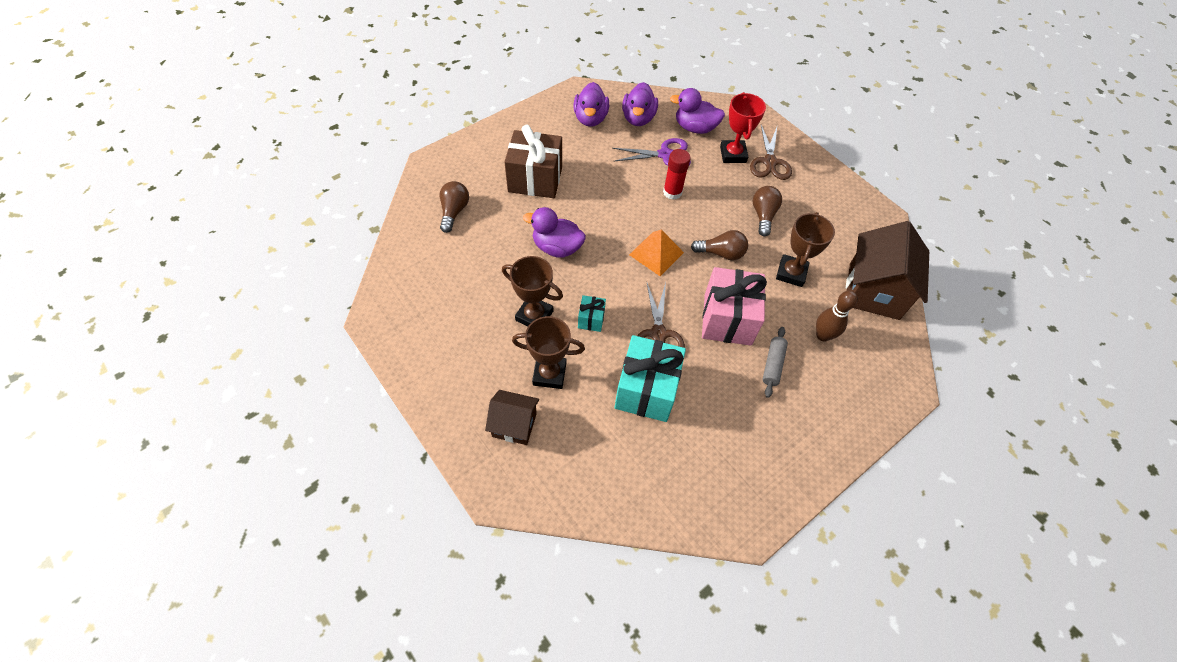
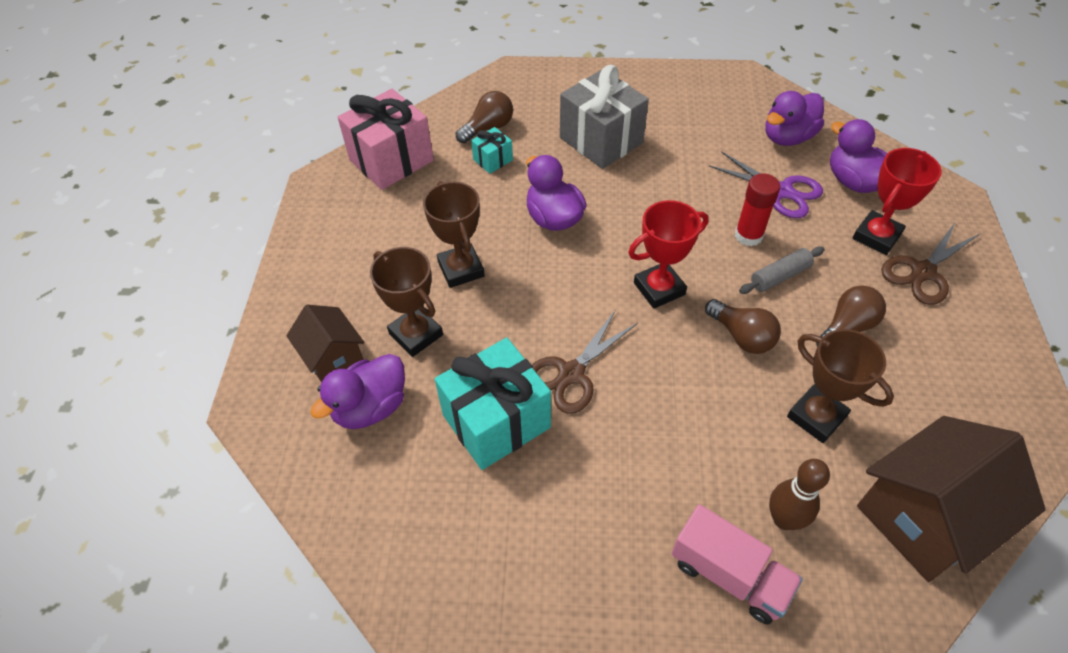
camera: 45 degrees right, 5 degrees down
brown gift [504,124,562,198] -> grey gift [560,65,649,169]
purple duck [573,82,609,127] -> purple duck moved to [310,354,405,429]
turquoise gift [578,295,606,332] -> turquoise gift moved to [471,127,513,174]
orange pyramid [629,230,684,276] -> red trophy [628,200,709,309]
pink gift [702,267,767,346] -> pink gift moved to [338,89,434,190]
grey rolling pin [762,327,788,398] -> grey rolling pin moved to [739,247,825,294]
brown trophy [776,212,835,287] -> brown trophy turned 75 degrees clockwise [787,329,894,443]
none -> pink truck [672,504,803,625]

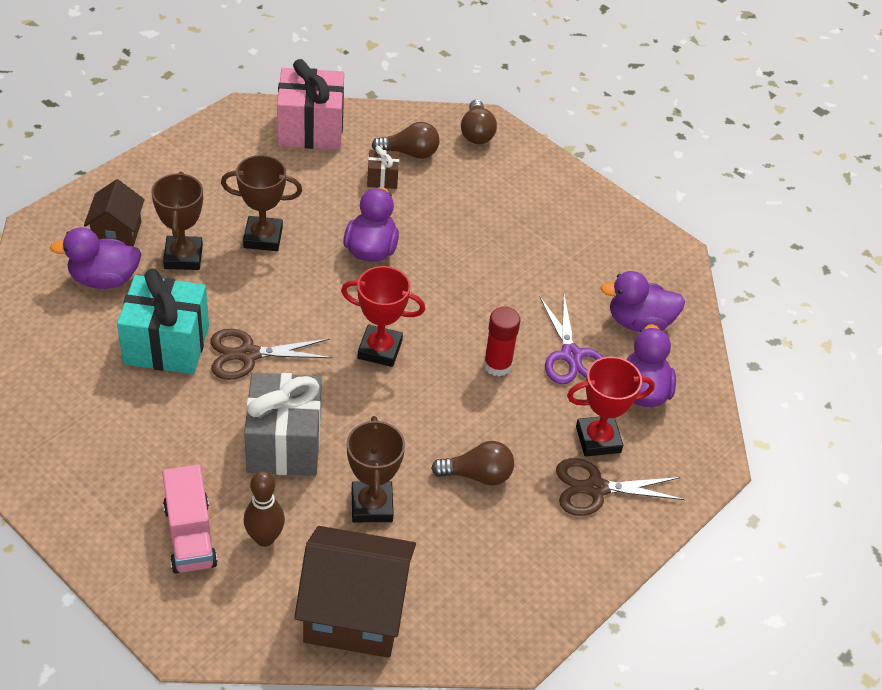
camera: 35 degrees right, 5 degrees down
brown trophy [423,181,485,288] -> brown trophy turned 75 degrees clockwise [221,155,302,251]
turquoise gift [471,127,513,174] -> brown gift [367,146,399,189]
grey gift [560,65,649,169] -> grey gift moved to [244,373,322,476]
brown light bulb [705,299,781,354] -> brown light bulb moved to [461,100,497,144]
grey rolling pin [739,247,825,294] -> none

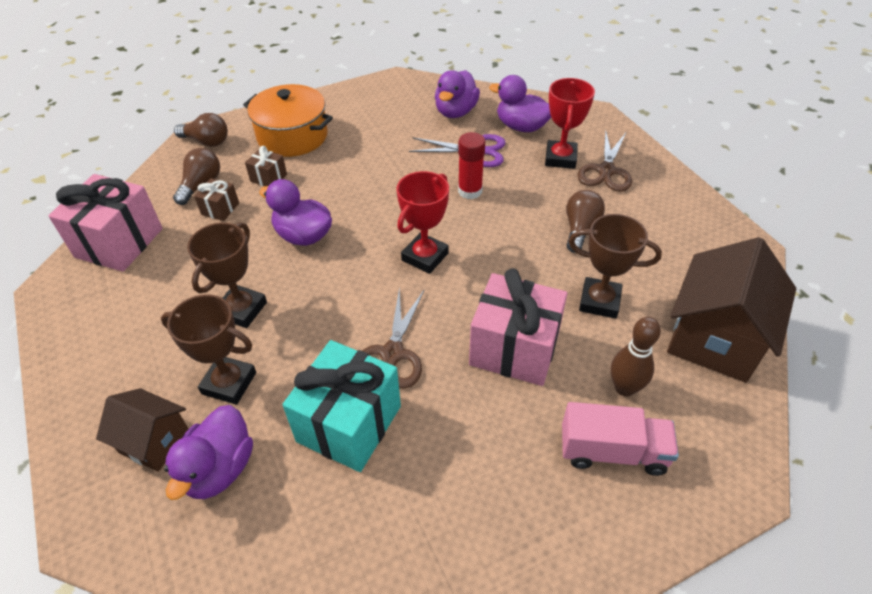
camera: 65 degrees left, 0 degrees up
grey gift [244,373,322,476] -> pink gift [469,268,567,386]
none -> orange pot [243,84,333,157]
none -> brown gift [245,146,287,186]

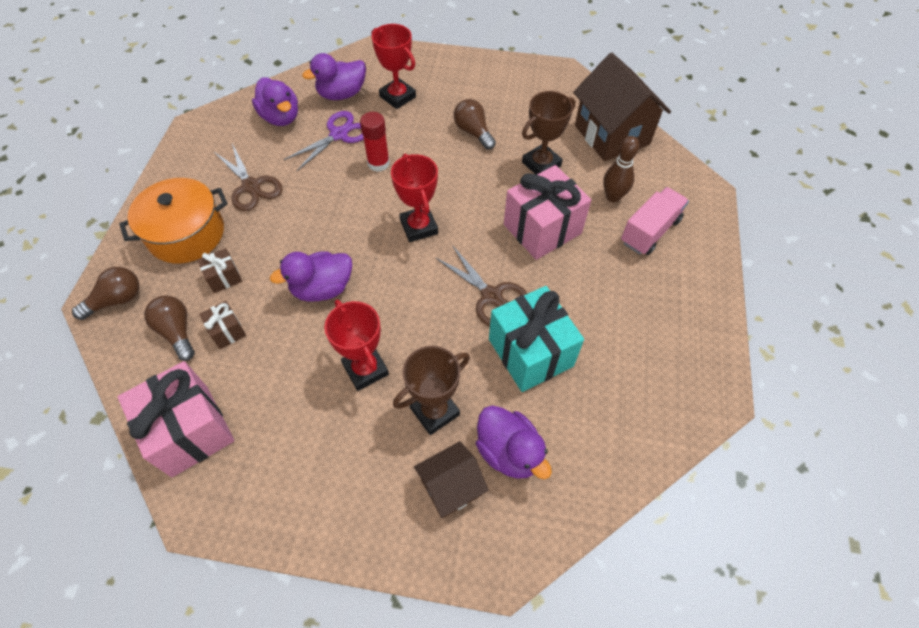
camera: 55 degrees left, 10 degrees up
brown trophy [187,222,267,328] -> red trophy [324,300,389,391]
brown scissors [577,130,632,192] -> brown scissors moved to [214,144,283,211]

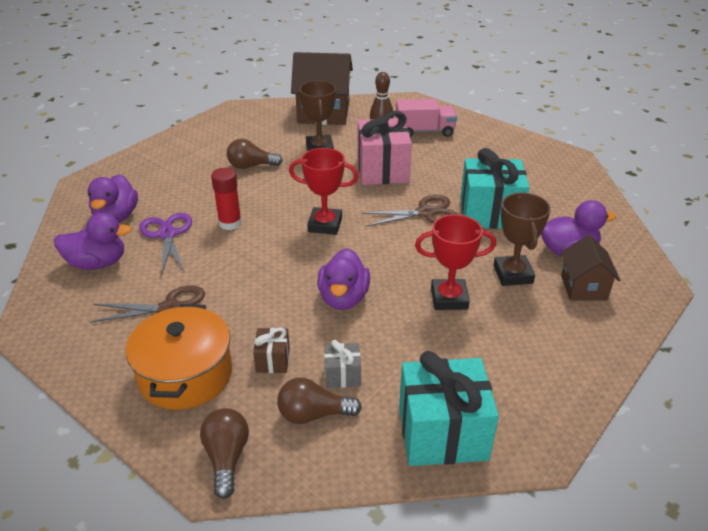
camera: 60 degrees left, 20 degrees down
pink gift [118,361,234,477] -> turquoise gift [399,351,499,466]
brown gift [199,301,246,349] -> grey gift [324,340,361,388]
red trophy [372,24,416,109] -> none
pink truck [621,187,689,255] -> pink truck turned 105 degrees clockwise [395,99,457,137]

